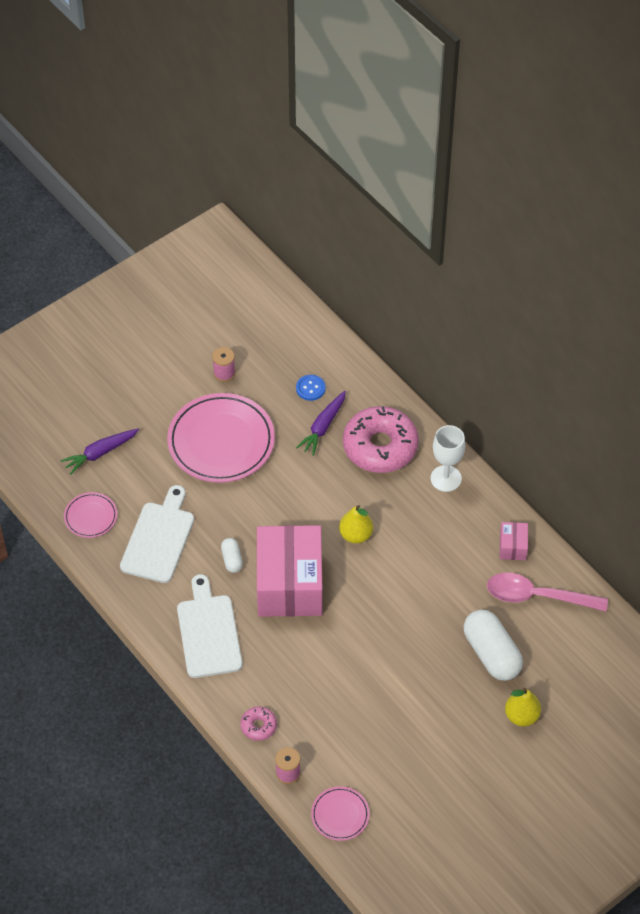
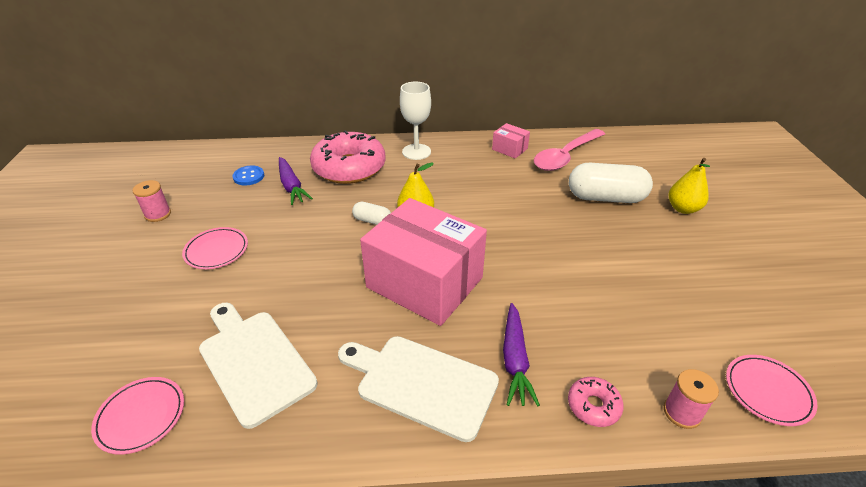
camera: 55 degrees left, 15 degrees down
purple carrot [60,429,139,475] -> purple carrot moved to [503,303,540,406]
pink plate [167,393,275,483] -> pink plate [182,227,248,269], size x0.49
white capsule [221,538,243,573] -> white capsule moved to [352,202,391,225]

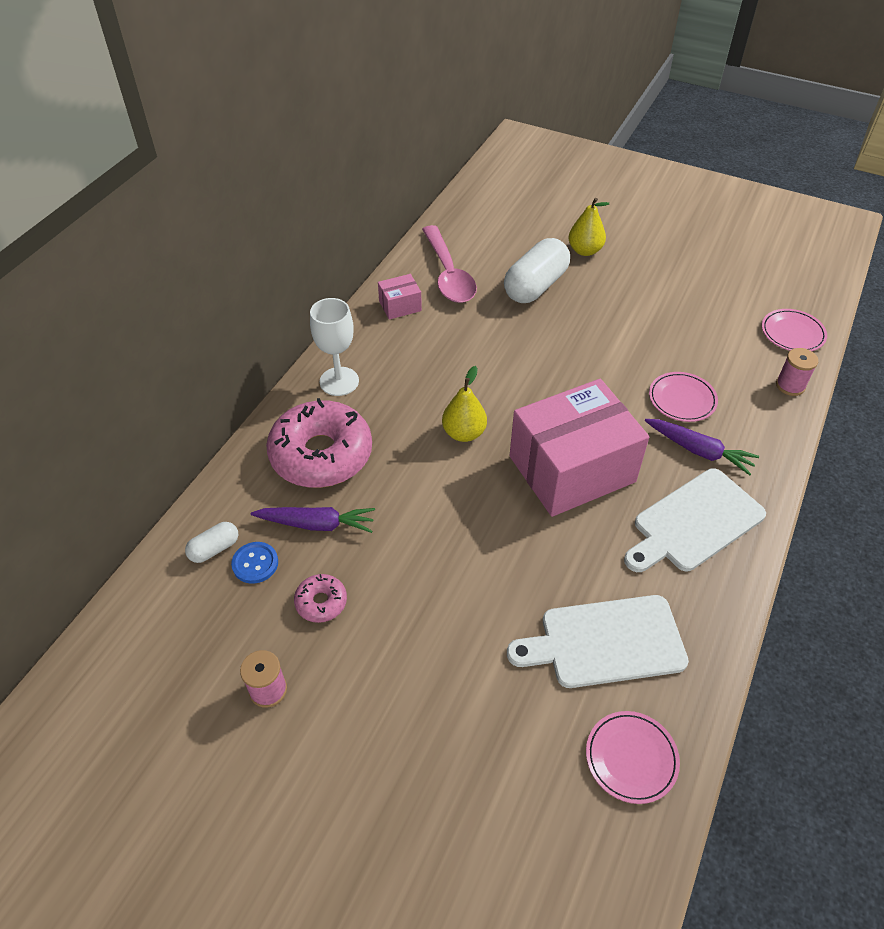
camera: 60 degrees left, 10 degrees up
pink plate [182,227,248,269] -> pink plate moved to [649,372,718,422]
white capsule [352,202,391,225] -> white capsule moved to [185,522,238,563]
pink donut [568,377,624,427] -> pink donut moved to [294,574,347,623]

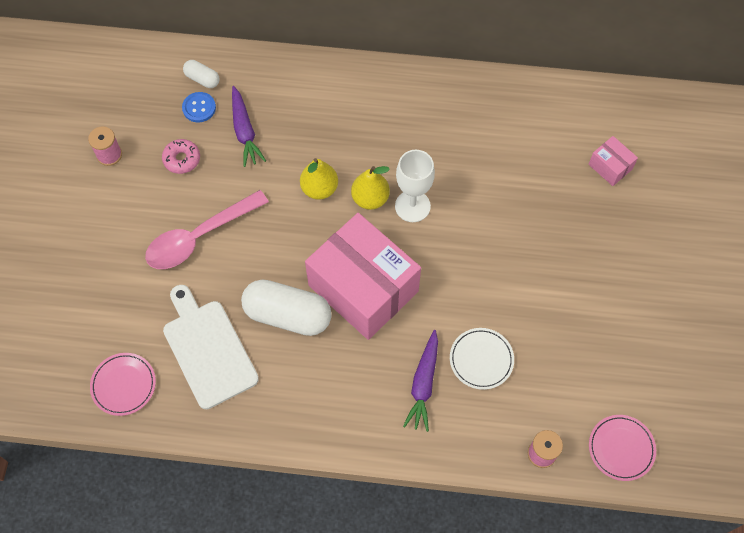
camera: 70 degrees right, 15 degrees up
pink donut [266,398,372,488] -> none
white goblet [310,298,359,396] -> white goblet moved to [395,150,435,222]
pink box [378,274,422,320] -> pink box moved to [588,136,638,186]
pink spoon [422,225,477,303] -> pink spoon moved to [145,190,269,269]
white capsule [504,238,570,303] -> white capsule moved to [241,279,332,336]
yellow pear [568,198,609,256] -> yellow pear moved to [300,158,338,200]
white cutting board [624,468,766,572] -> none
pink plate [649,372,718,422] -> white plate [450,328,514,390]

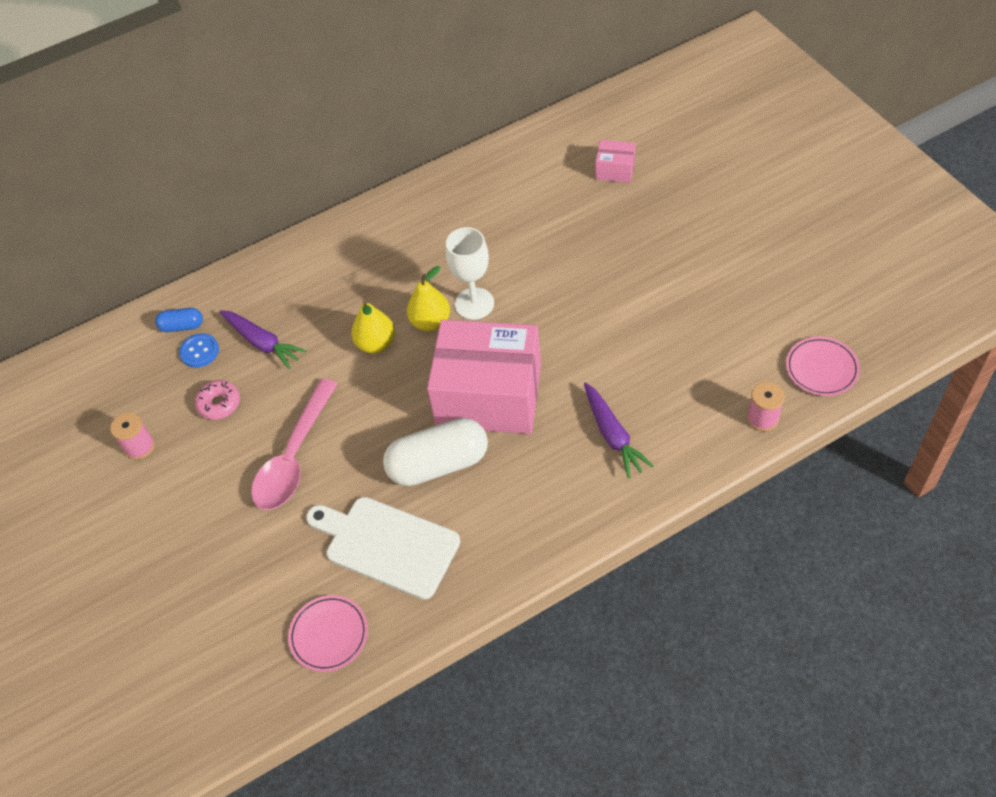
camera: 30 degrees left, 10 degrees down
white capsule [183,60,220,88] -> blue capsule [155,308,203,332]
white plate [450,328,514,390] -> none

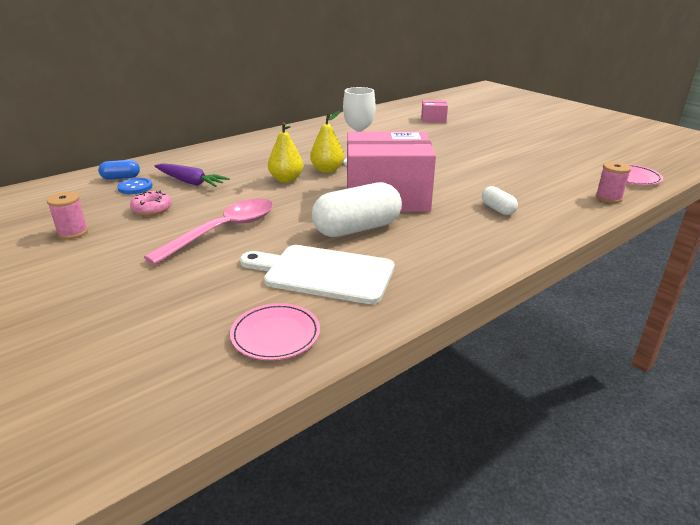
camera: 15 degrees left, 25 degrees down
pink spoon [251,379,338,510] -> pink spoon turned 150 degrees counterclockwise [144,198,273,265]
purple carrot [584,382,654,478] -> white capsule [482,186,518,215]

